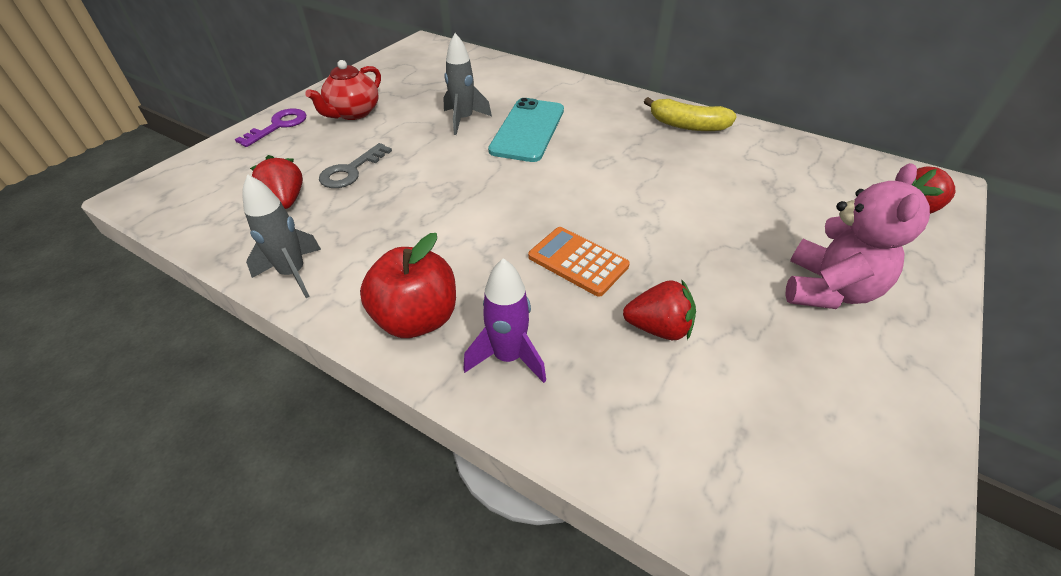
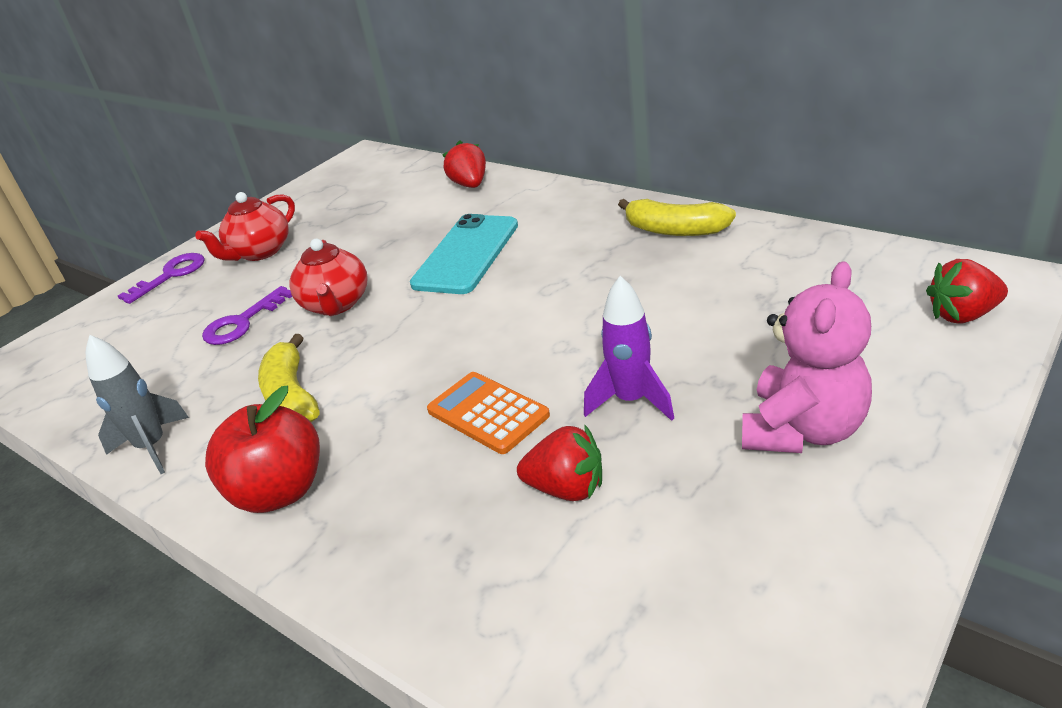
camera: 10 degrees right, 10 degrees down
red strawberry [250,155,303,209] -> red strawberry moved to [442,140,486,188]
grey key [319,143,392,188] -> purple key [202,286,292,345]
grey rocket [443,33,492,135] -> none
purple rocket [463,258,546,383] -> purple rocket moved to [584,276,674,421]
none -> yellow banana [258,334,319,422]
none -> red teapot [289,239,368,316]

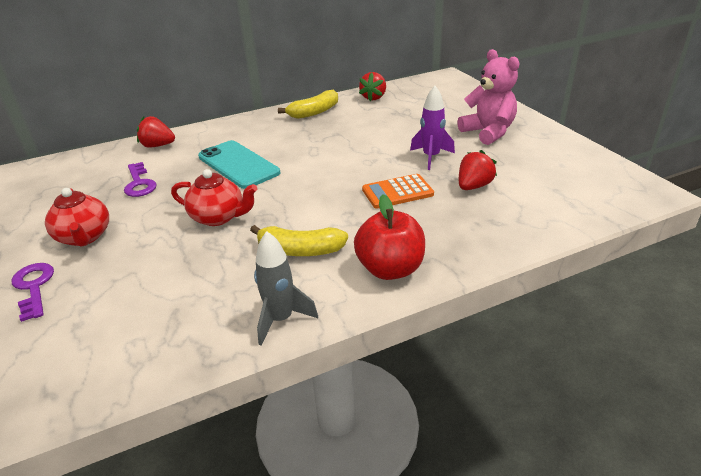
camera: 65 degrees left, 0 degrees up
purple key [202,286,292,345] -> purple key moved to [124,162,157,197]
red strawberry [926,259,1008,323] -> red strawberry moved to [359,72,386,101]

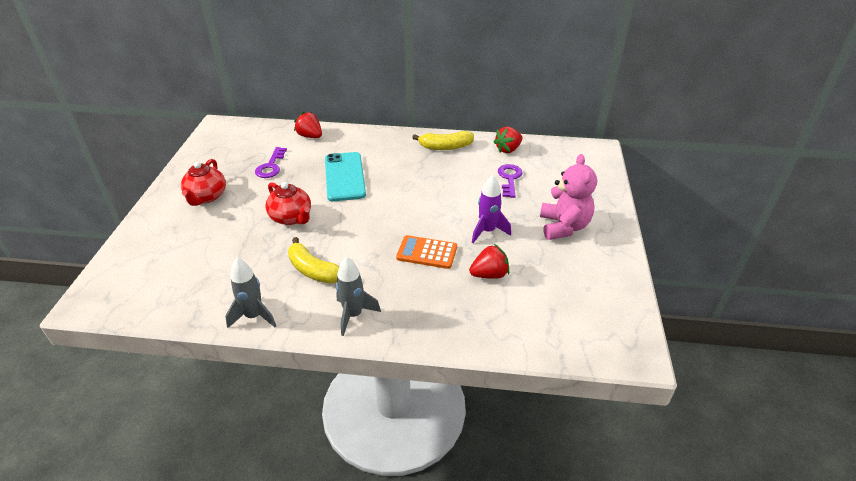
camera: 30 degrees right, 5 degrees up
purple key [11,263,54,322] -> purple key moved to [498,164,522,198]
red apple [354,194,425,280] -> grey rocket [336,257,381,336]

